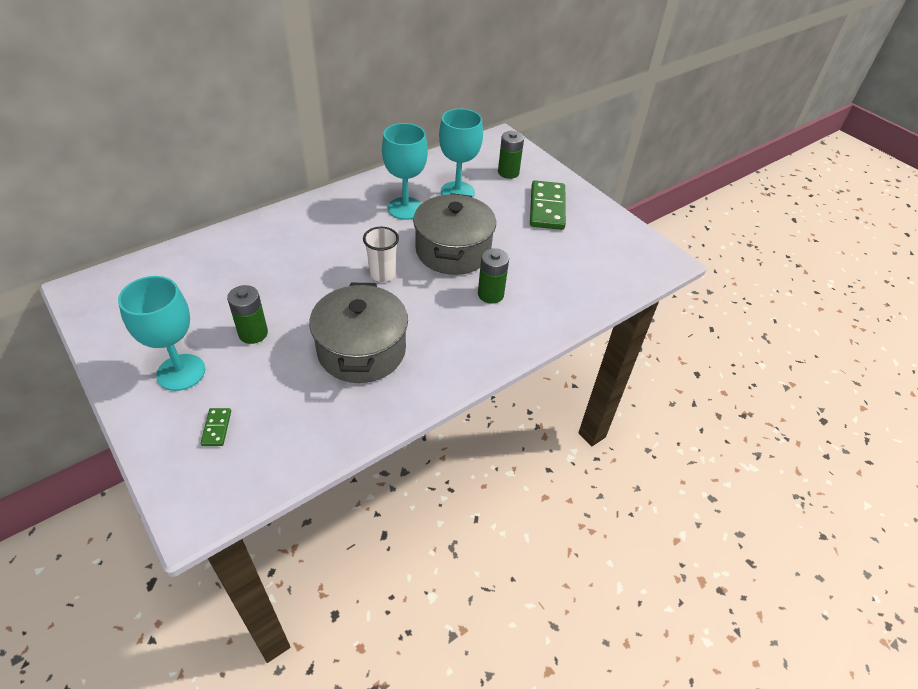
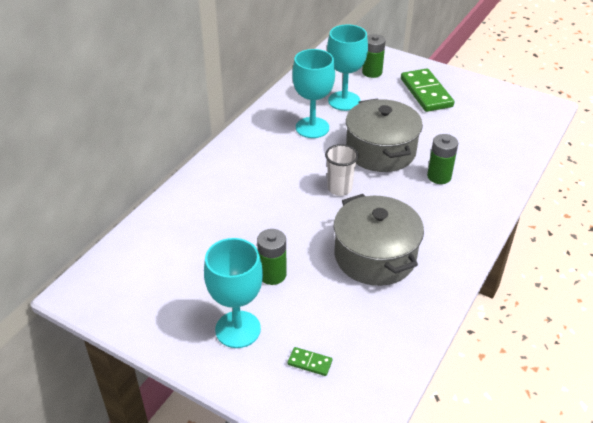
camera: 20 degrees left, 5 degrees down
green domino [201,408,231,446] -> green domino turned 45 degrees counterclockwise [288,347,332,376]

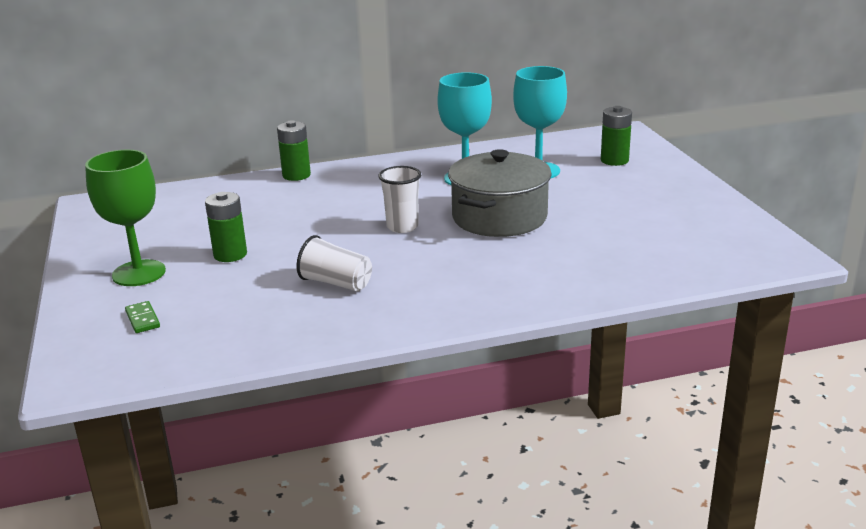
camera: 45 degrees right, 15 degrees down
turquoise goblet [204,238,263,348] -> green goblet [85,150,166,286]
grey pot [334,194,424,286] -> white cup [297,235,372,291]
green domino [401,69,454,112] -> none
green battery [427,134,458,184] -> green battery moved to [277,120,311,181]

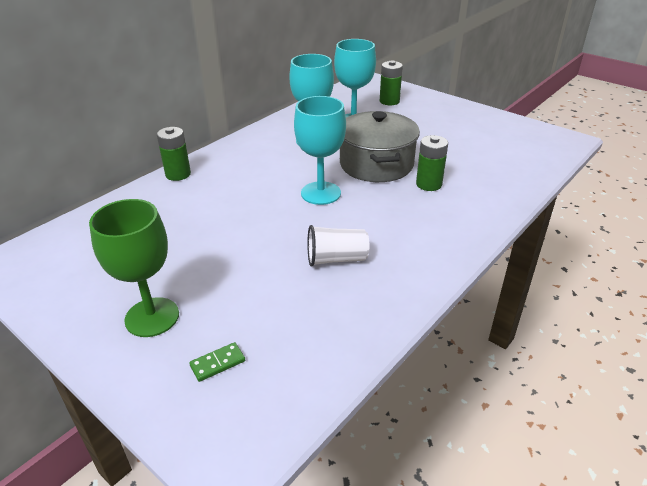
camera: 35 degrees left, 10 degrees up
green domino [125,301,160,333] -> green domino turned 60 degrees counterclockwise [189,342,245,382]
green battery [205,192,247,262] -> green battery moved to [416,135,448,191]
white cup [378,166,421,233] -> turquoise goblet [294,96,346,205]

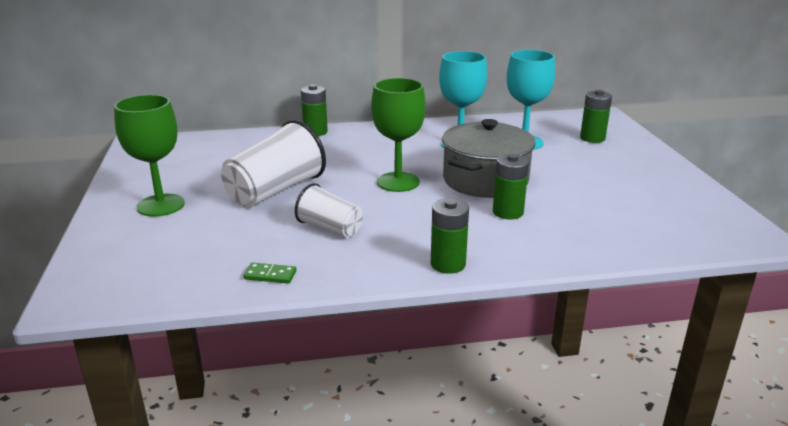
camera: 40 degrees right, 10 degrees down
green domino [189,342,245,382] -> green domino moved to [244,263,296,284]
turquoise goblet [294,96,346,205] -> green goblet [371,78,426,192]
none -> white cup [221,119,326,207]
none -> green battery [431,199,469,274]

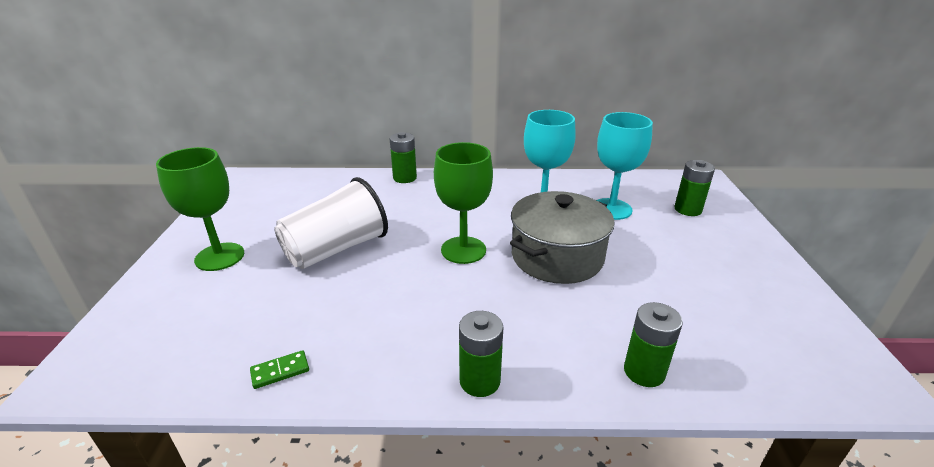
camera: 10 degrees right, 5 degrees up
green domino [244,263,296,284] -> green domino turned 45 degrees counterclockwise [250,350,309,389]
white cup [295,183,363,237] -> none
green battery [493,154,529,219] -> green battery moved to [624,302,683,387]

